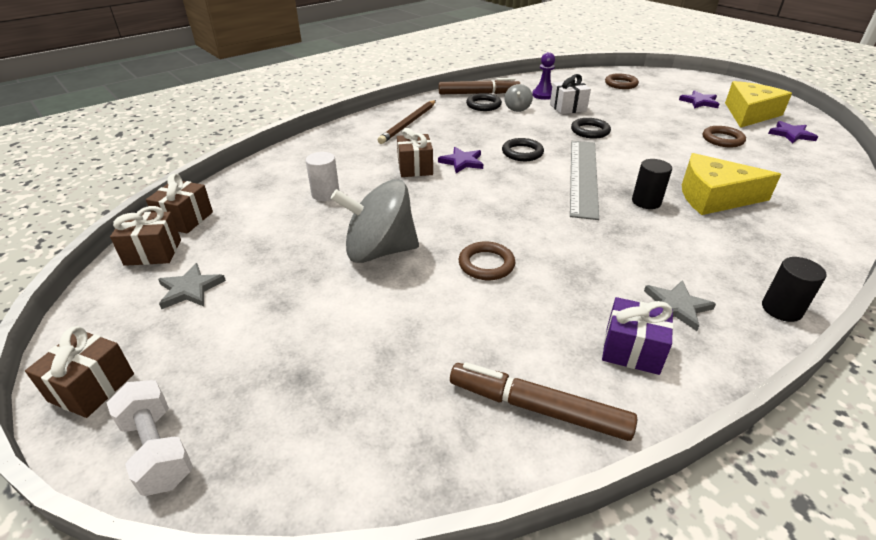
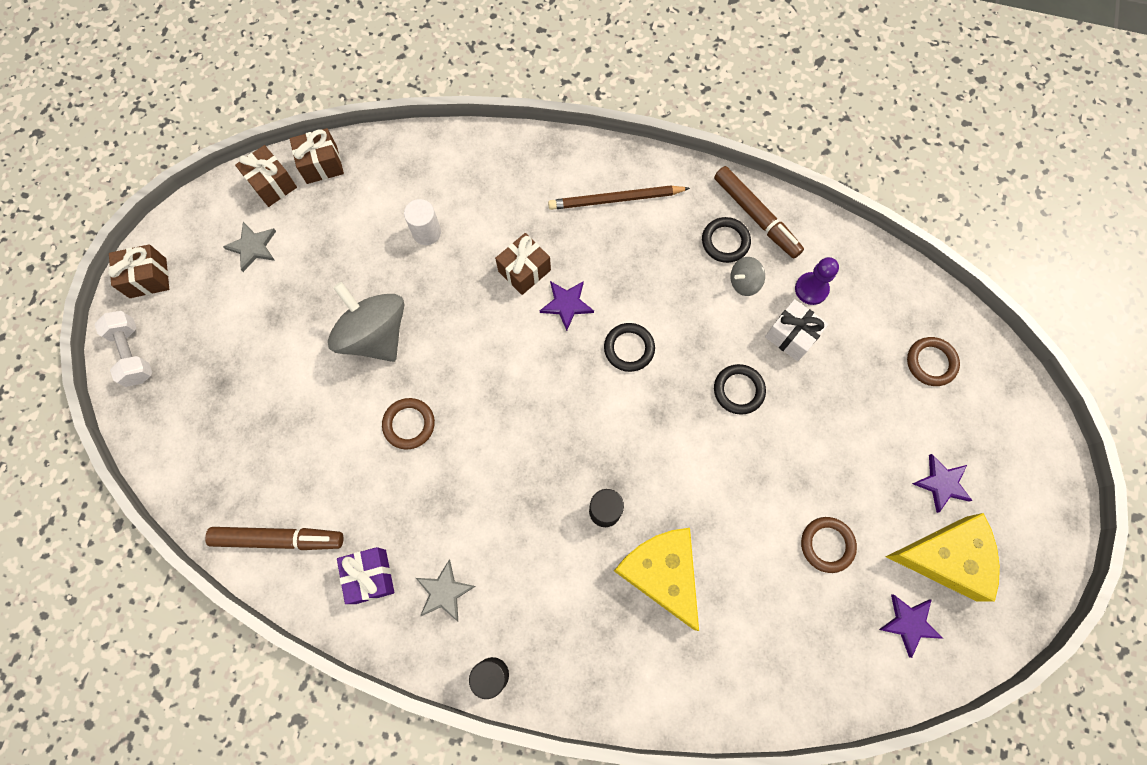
camera: 55 degrees right, 35 degrees up
white dumbbell [107,380,193,496] -> white dumbbell turned 45 degrees counterclockwise [95,311,152,387]
brown marker [450,362,637,441] -> brown marker turned 105 degrees clockwise [205,527,343,550]
grey ruler [570,141,599,220] -> none

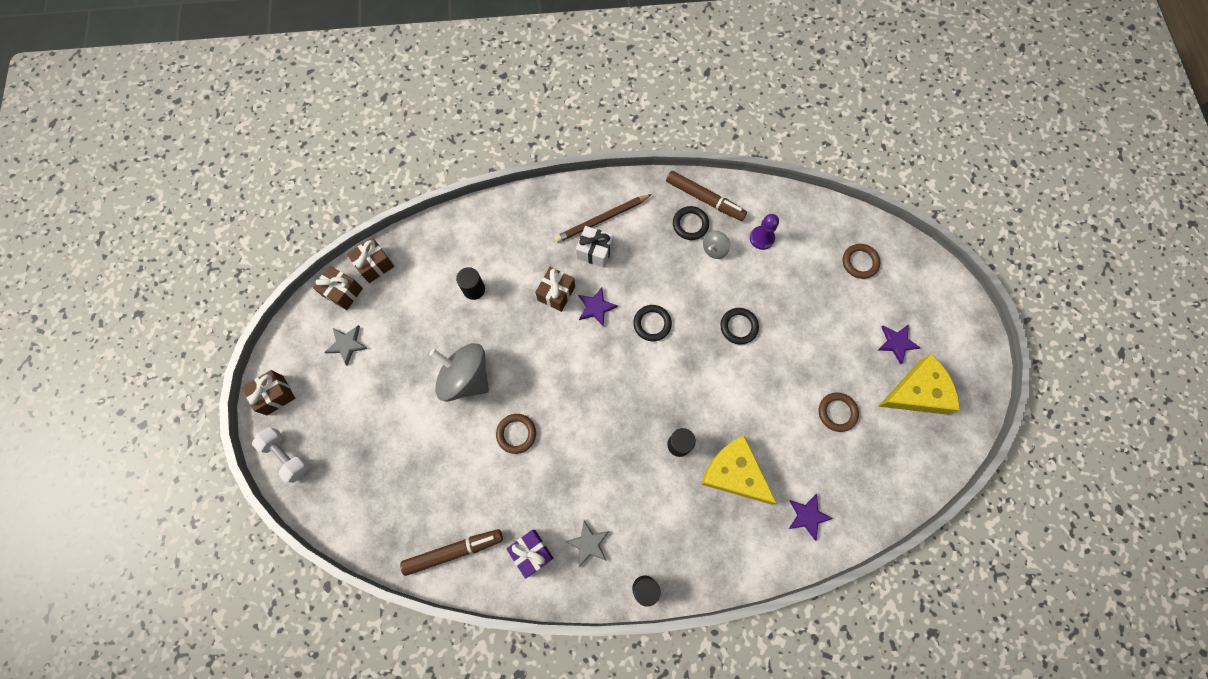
camera: 20 degrees left, 0 degrees up
white cylinder [404,199,441,245] -> black cylinder [456,267,485,300]
white gift [765,299,829,361] -> white gift moved to [576,226,614,268]
purple star [879,594,943,658] -> purple star moved to [789,494,833,541]

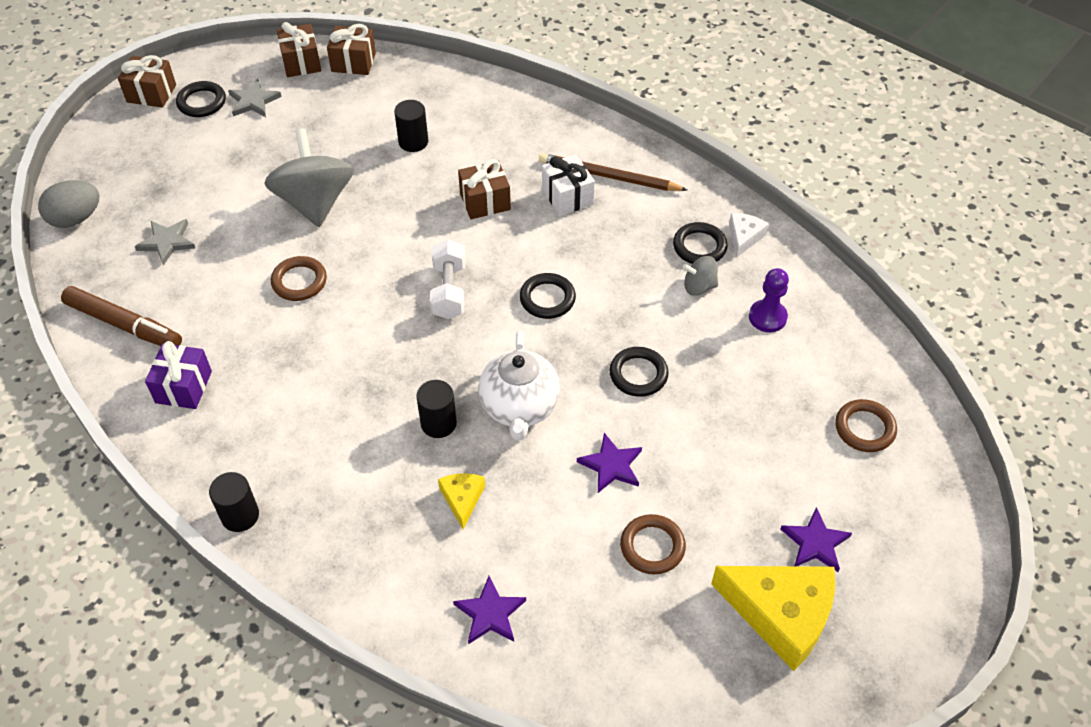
camera: 45 degrees right, 20 degrees down
white dumbbell [252,427,309,483] -> white dumbbell moved to [430,239,466,319]
grey star [565,521,609,567] -> grey star moved to [135,219,195,266]
purple star [578,288,618,327] -> purple star moved to [577,433,642,493]
brown marker [666,171,747,221] -> white cheese [729,213,769,258]
yellow cheese [701,435,777,504] -> yellow cheese [438,473,485,529], size x0.49
none -> grey egg [38,180,100,228]
none -> black ring [176,81,226,117]
none -> white teapot [478,331,560,441]

